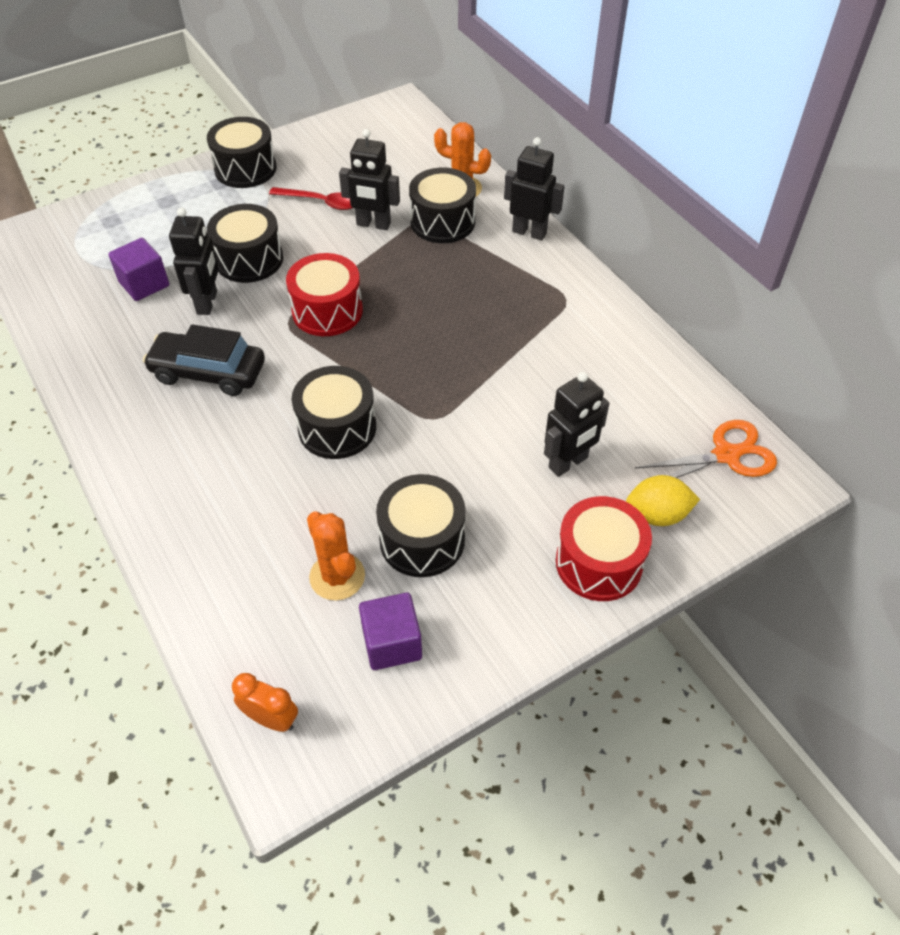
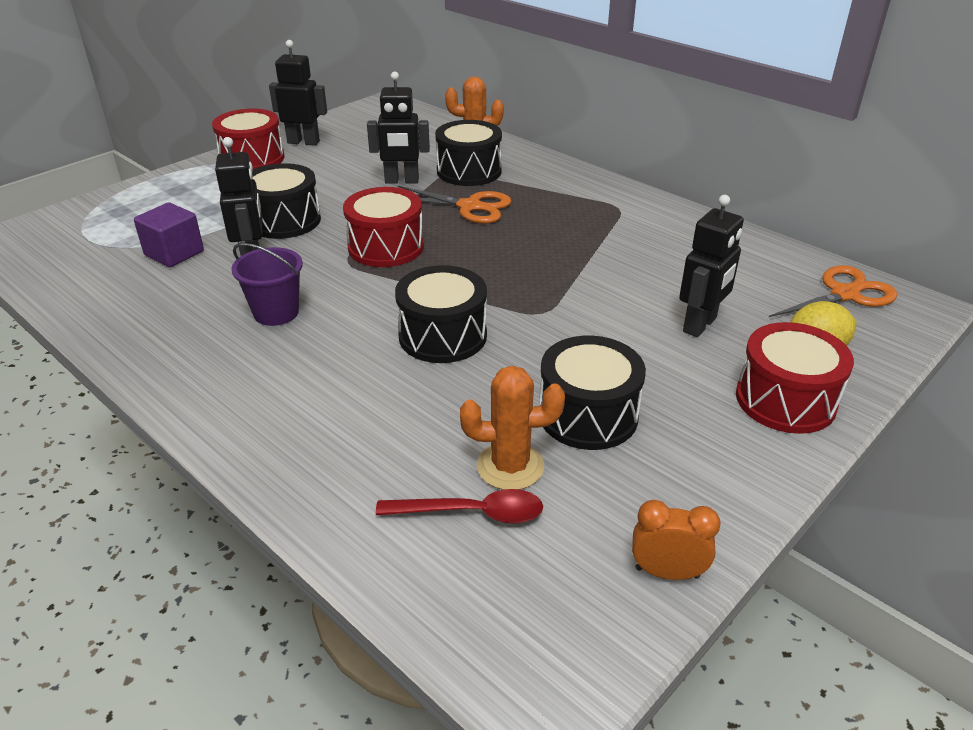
camera: 15 degrees left, 15 degrees down
black car [143,324,265,396] -> purple bucket [231,243,303,326]
black drum [207,117,276,188] -> red drum [212,109,284,169]
orange clock [232,673,298,732] -> orange clock moved to [632,500,721,580]
red spoon [269,187,352,210] -> red spoon moved to [376,489,543,524]
orange cactus [307,511,365,600] -> orange cactus turned 45 degrees counterclockwise [460,366,565,490]
purple cube [359,593,422,670] -> none
black robot [504,137,565,240] -> black robot moved to [269,40,327,146]
none -> orange scissors [398,186,511,224]

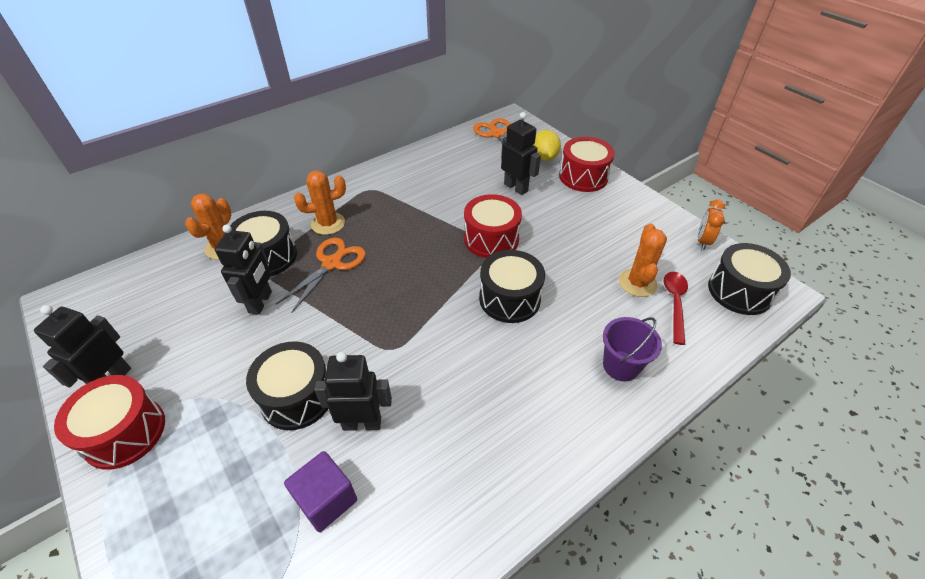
camera: 80 degrees left, 10 degrees up
purple bucket [231,243,303,326] -> purple bucket moved to [603,317,662,381]
red drum [343,187,424,267] -> red drum moved to [464,194,522,258]
black drum [539,336,646,450] -> black drum moved to [708,243,791,315]
none -> orange cactus [294,171,346,235]

